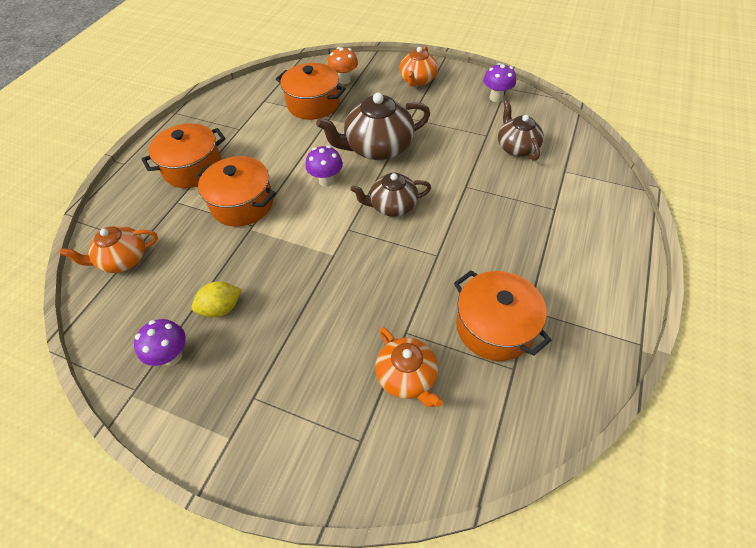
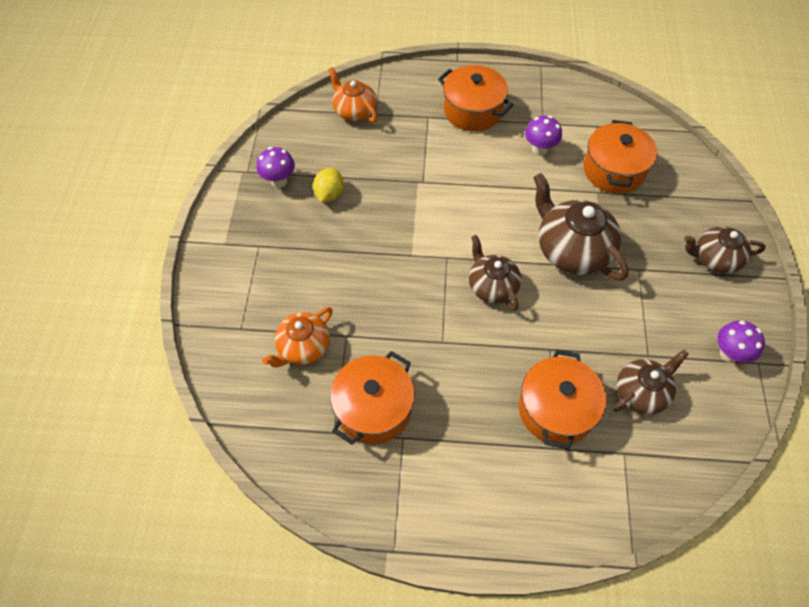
camera: 70 degrees right, 5 degrees up
yellow lemon [192,281,242,318] -> yellow lemon turned 60 degrees clockwise [313,168,344,202]
orange pot [196,156,276,227] -> orange pot moved to [519,349,606,450]
purple mushroom [306,146,343,187] -> purple mushroom moved to [525,116,562,156]
orange mushroom [328,47,358,84] -> none
orange teapot [399,46,438,87] -> brown teapot [684,226,766,274]

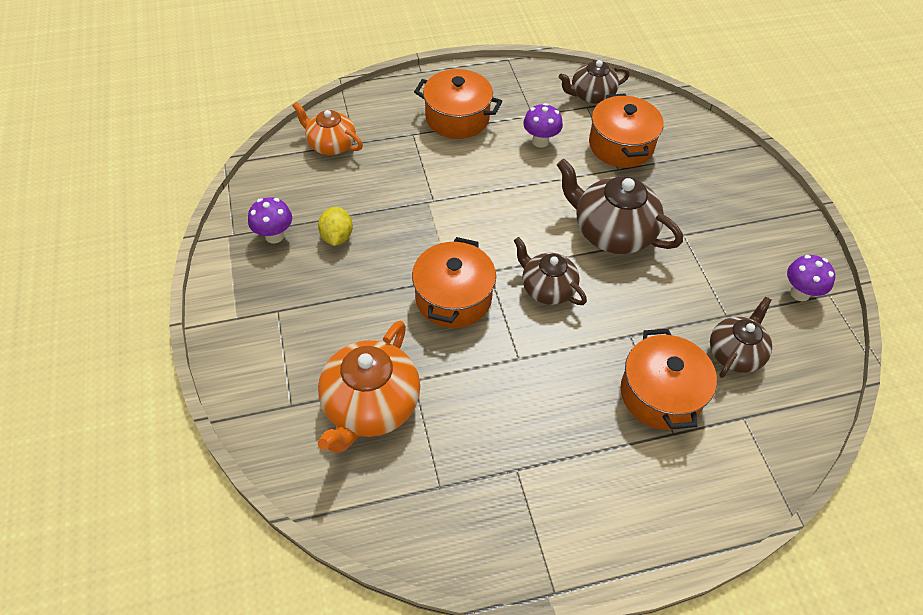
camera: 20 degrees left, 5 degrees down
orange teapot [262,307,333,368] -> orange teapot [318,320,420,453], size x1.58
orange pot [330,351,415,445] -> orange pot moved to [412,237,496,328]
brown teapot [684,226,766,274] -> brown teapot moved to [559,60,630,104]

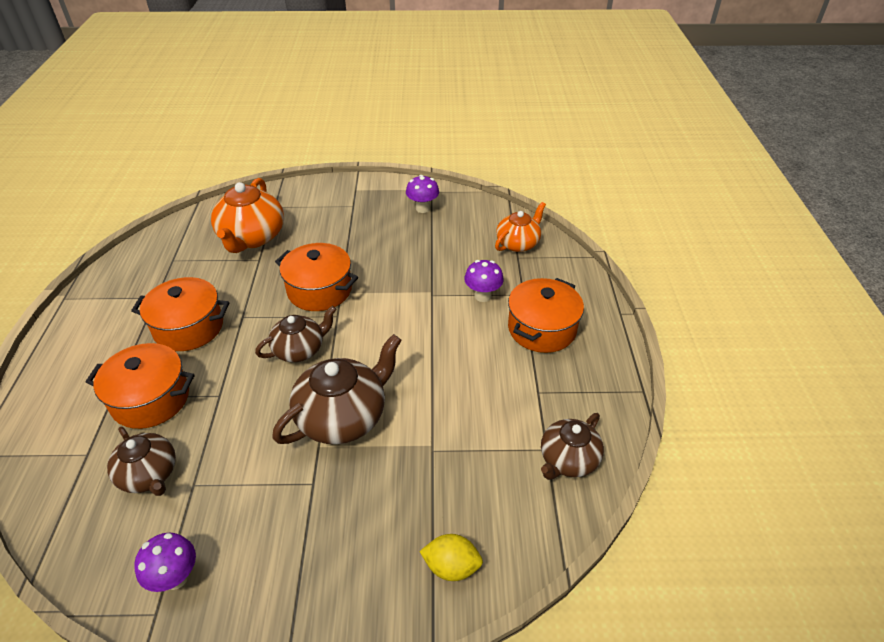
camera: 105 degrees right, 10 degrees down
yellow lemon [318,207,353,246] -> yellow lemon moved to [419,534,483,581]
orange teapot [318,320,420,453] -> orange teapot turned 120 degrees counterclockwise [211,178,284,253]
purple mushroom [523,103,563,148] -> purple mushroom moved to [464,260,504,302]
brown teapot [559,60,630,104] -> brown teapot turned 135 degrees counterclockwise [541,413,604,480]
orange pot [589,93,664,168] -> orange pot moved to [131,277,230,351]

